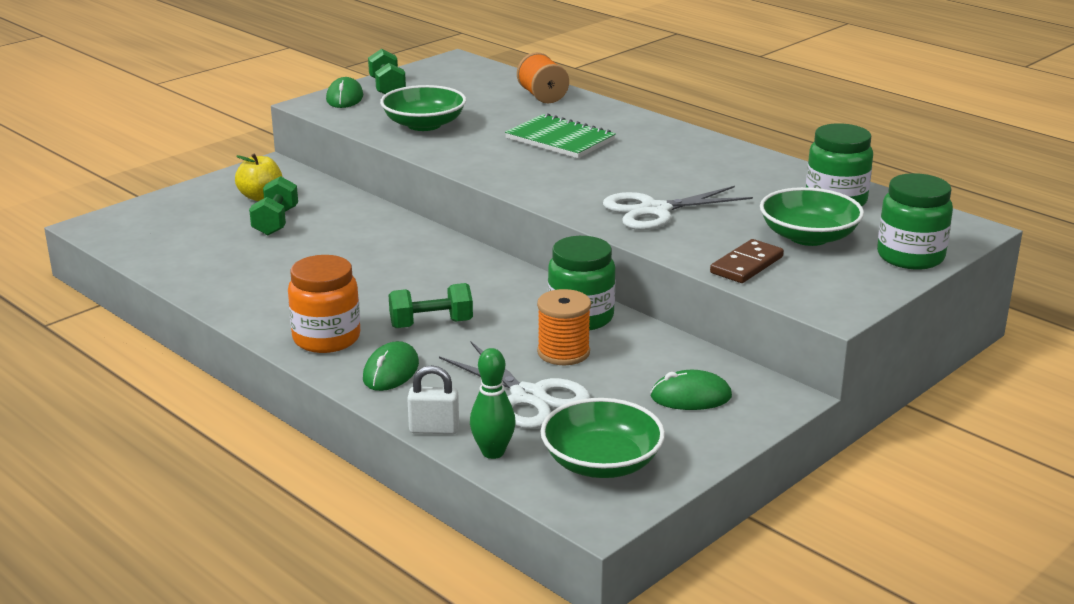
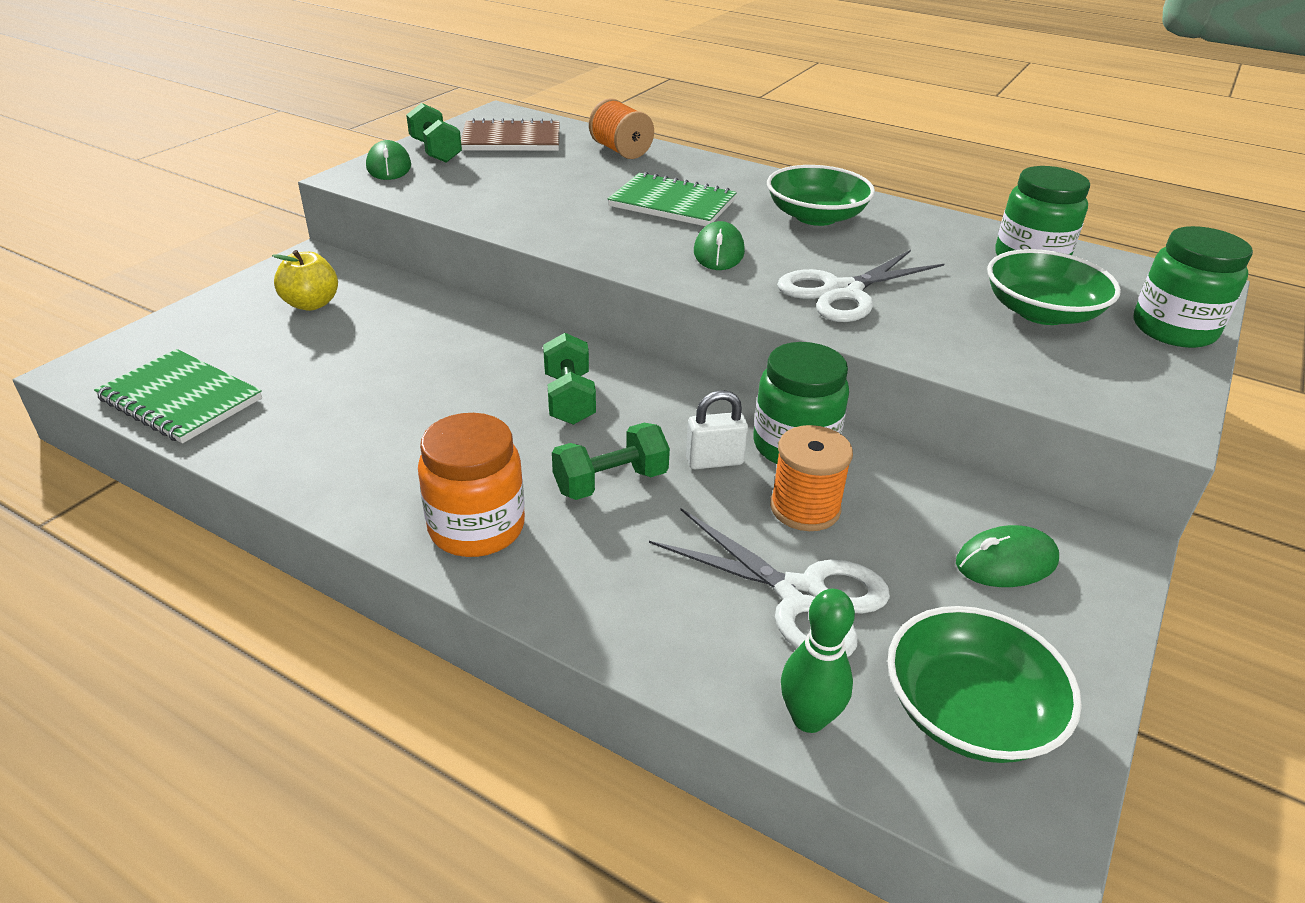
camera: 15 degrees left, 10 degrees up
green dumbbell [249,176,298,235] -> green dumbbell moved to [543,333,596,425]
green mouse [363,341,419,391] -> green mouse moved to [694,221,745,270]
green bowl [380,85,466,131] -> green bowl moved to [767,165,875,226]
white padlock [407,365,459,434] -> white padlock moved to [686,390,748,469]
brown domino [710,239,784,283] -> none
none -> green notebook [94,349,262,443]
none -> brown notebook [461,118,559,151]

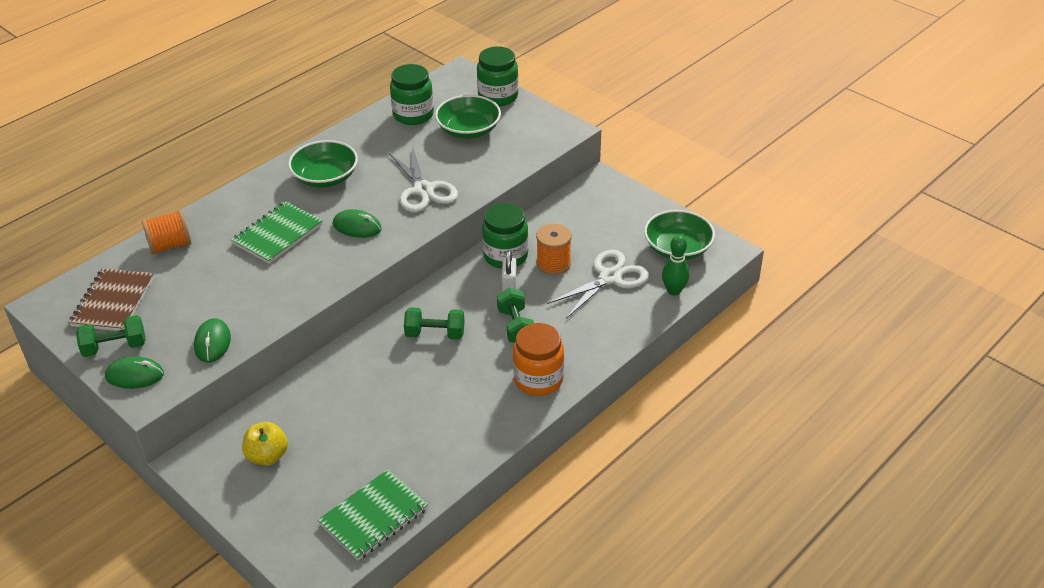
camera: 75 degrees left, 5 degrees up
green mouse [956,525,1059,587] -> green mouse moved to [194,318,231,363]

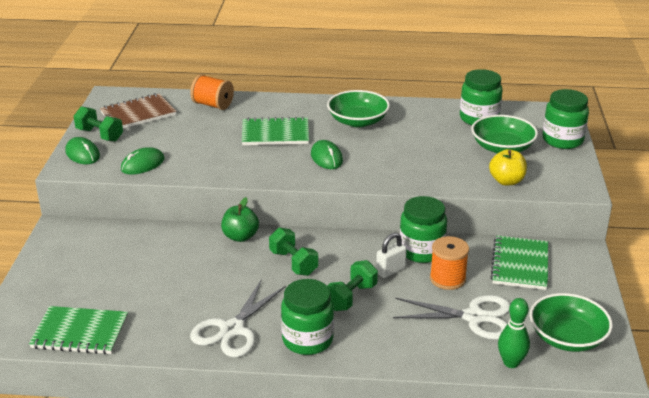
camera: 50 degrees right, 10 degrees down
yellow apple [242,422,288,466] -> yellow apple moved to [489,149,527,186]
white scissors [388,146,458,212] -> white scissors moved to [190,279,286,357]
orange jar [513,323,564,396] -> green jar [281,279,334,355]
none -> green apple [221,197,259,242]
none -> green notebook [491,235,548,290]

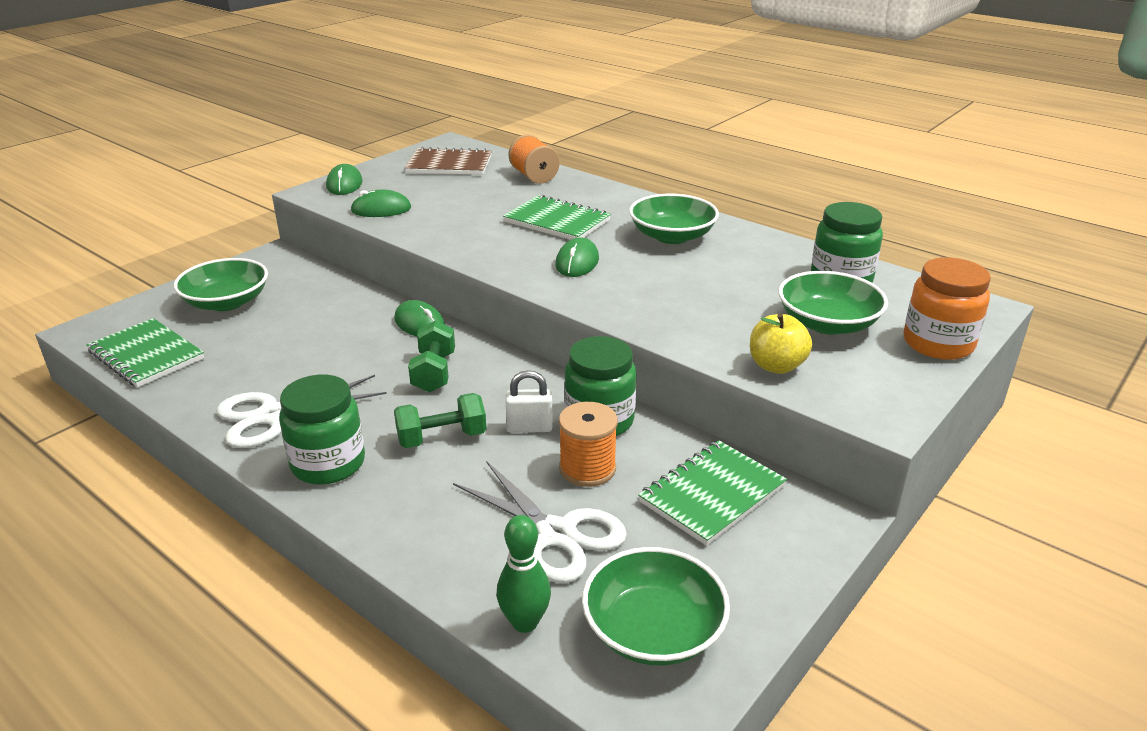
camera: 35 degrees right, 0 degrees up
green dumbbell [74,106,123,142] -> none
green apple [221,197,259,242] -> green mouse [394,300,445,336]
green jar [542,89,589,149] -> orange jar [904,257,991,360]
none -> green bowl [174,258,268,311]

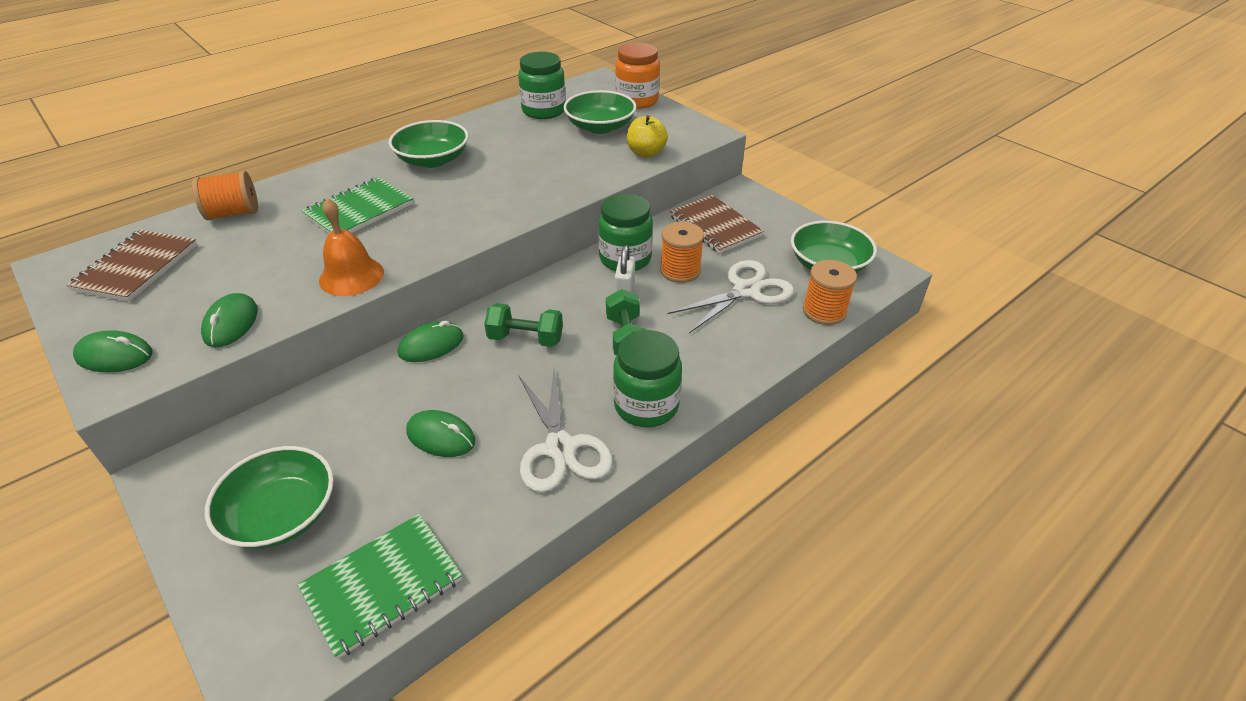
camera: 80 degrees left, 10 degrees up
green bowling pin [496,515,551,633] -> orange spool [803,260,857,325]
green mouse [555,237,599,277] -> green mouse moved to [406,410,475,457]
green notebook [638,440,787,546] -> brown notebook [670,195,764,254]
none -> orange bell [319,198,384,296]

